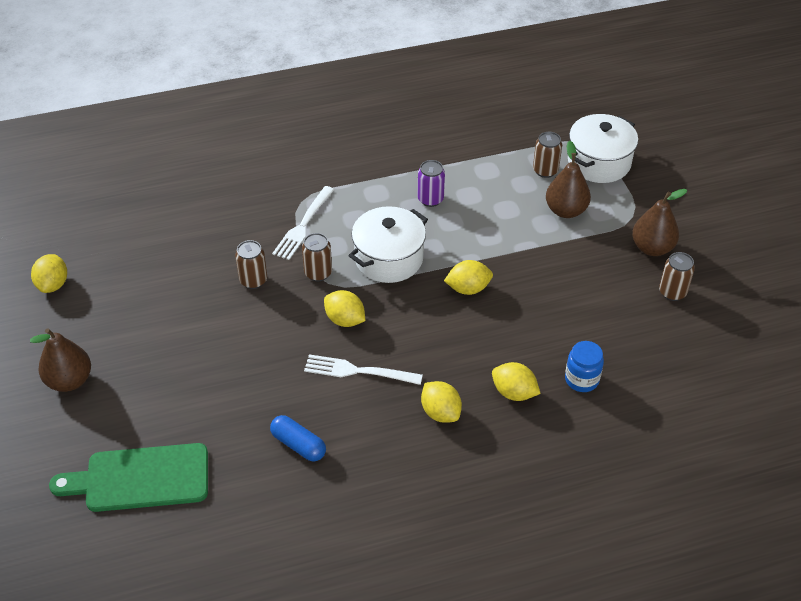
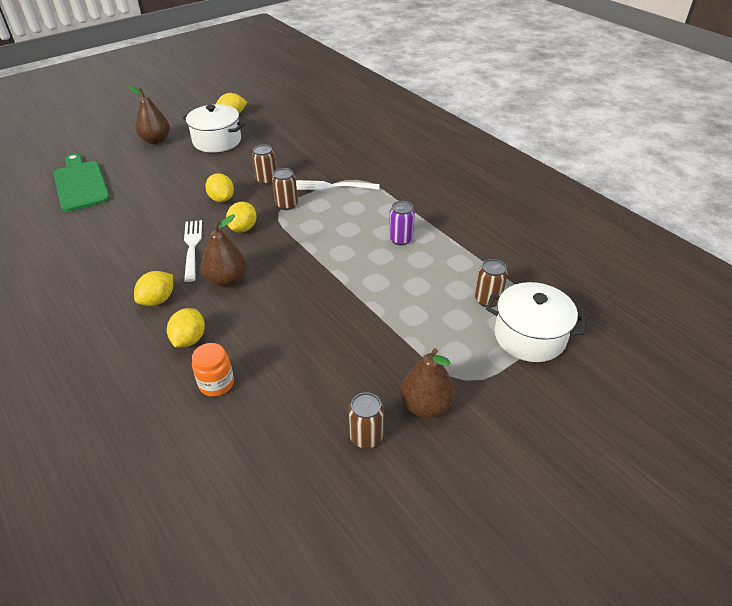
camera: 70 degrees right, 5 degrees down
blue capsule [270,415,326,461] -> none
white pot [349,206,428,283] -> white pot moved to [182,104,245,153]
yellow lemon [444,260,493,295] -> yellow lemon moved to [205,173,234,202]
brown pear [546,141,591,218] -> brown pear moved to [201,214,246,287]
blue jar [565,341,604,392] -> orange jar [192,343,234,397]

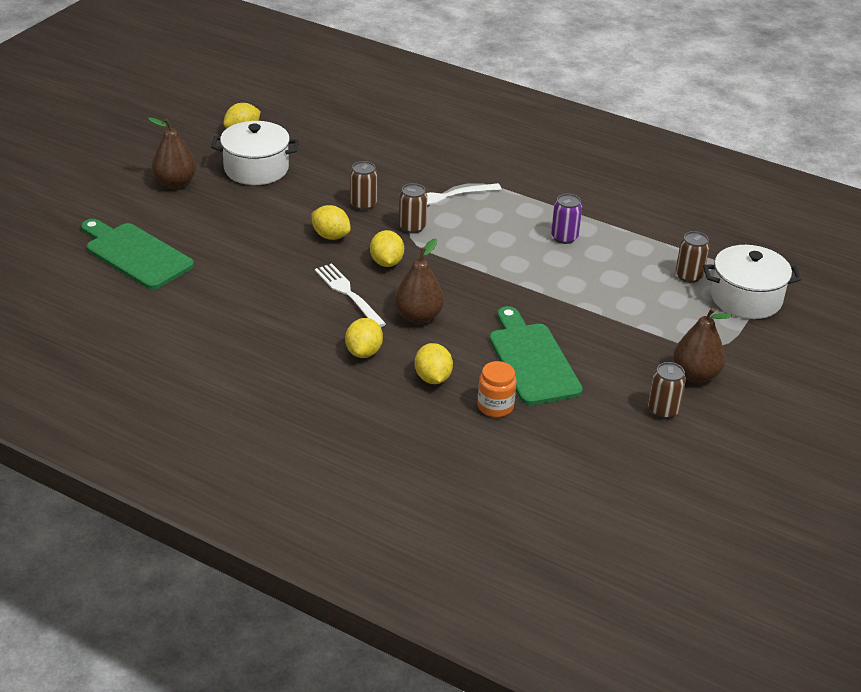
camera: 25 degrees left, 5 degrees down
none -> green cutting board [489,306,583,405]

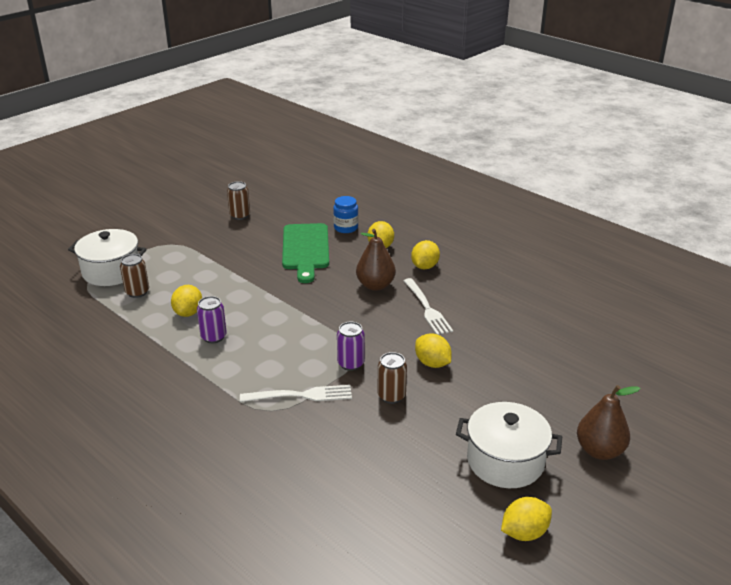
camera: 165 degrees left, 5 degrees down
green cutting board [81,219,194,289] -> none
yellow lemon [370,230,404,267] -> yellow lemon moved to [171,285,202,317]
brown can [399,183,427,234] -> purple can [337,322,365,371]
orange jar [477,361,516,417] -> blue jar [333,196,358,233]
brown pear [673,308,732,383] -> none

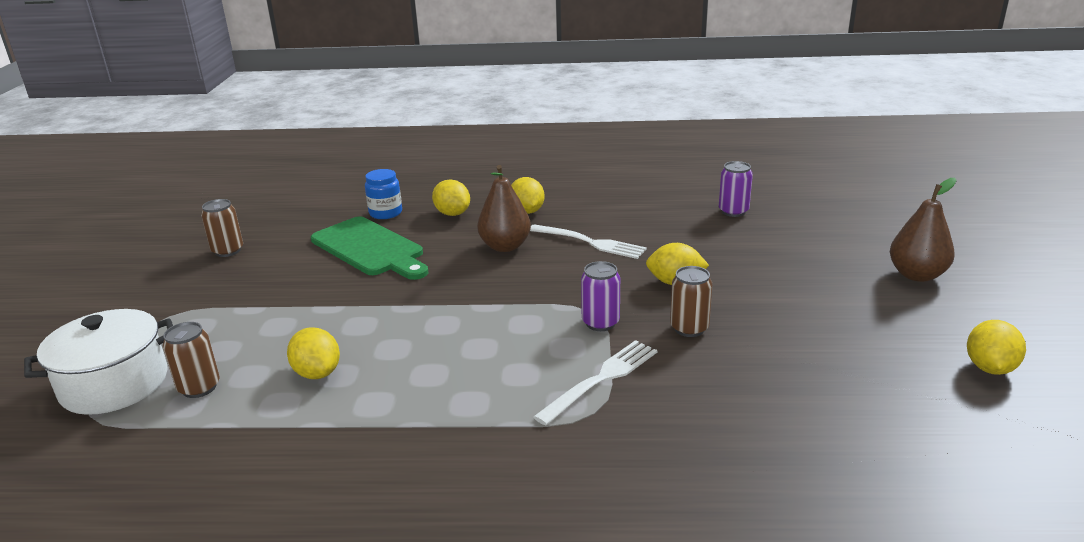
camera: 40 degrees left, 5 degrees down
purple can [197,296,227,343] -> purple can moved to [719,161,753,217]
white pot [456,402,562,488] -> none

